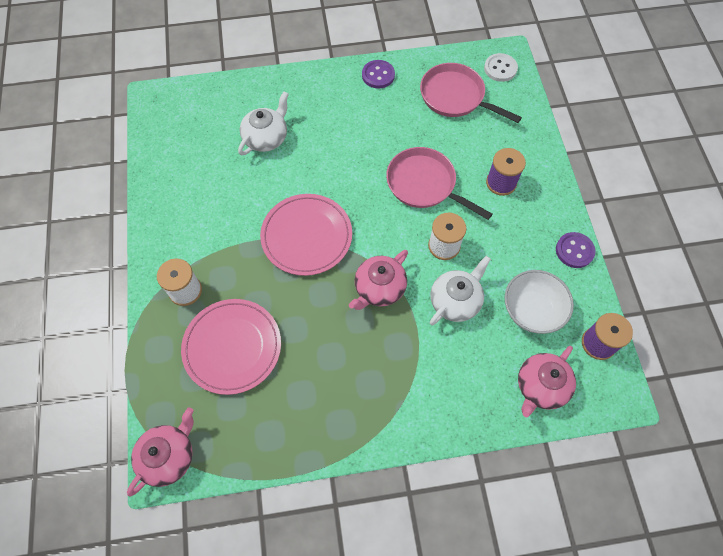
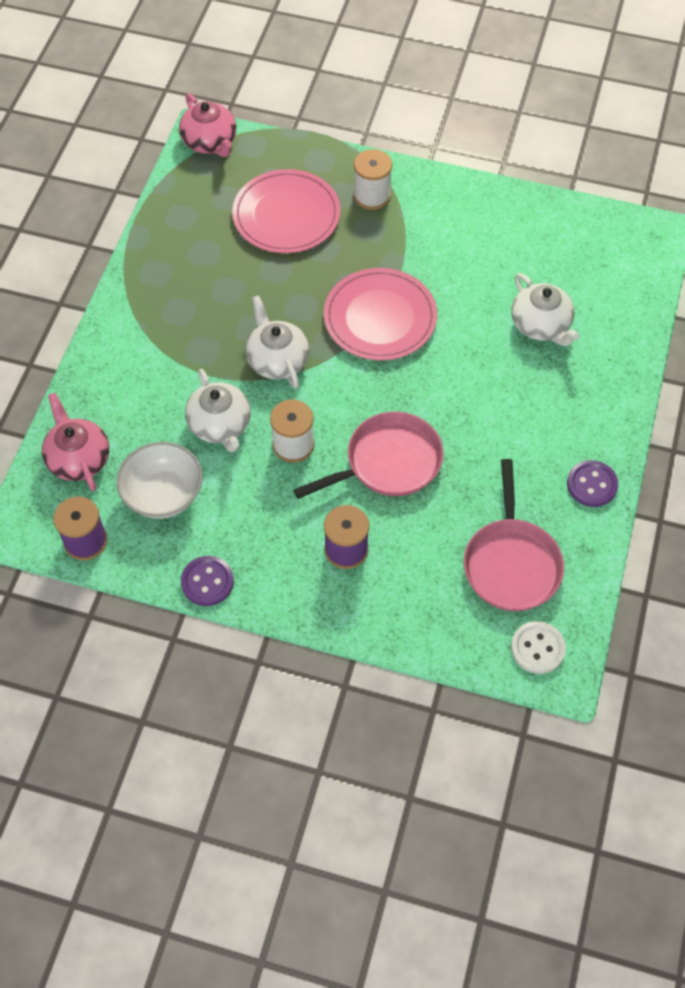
camera: 115 degrees right, 5 degrees down
pink teapot [349,250,408,310] -> white teapot [246,295,309,389]
pink pan [420,63,522,123] -> pink pan turned 120 degrees clockwise [464,459,564,611]

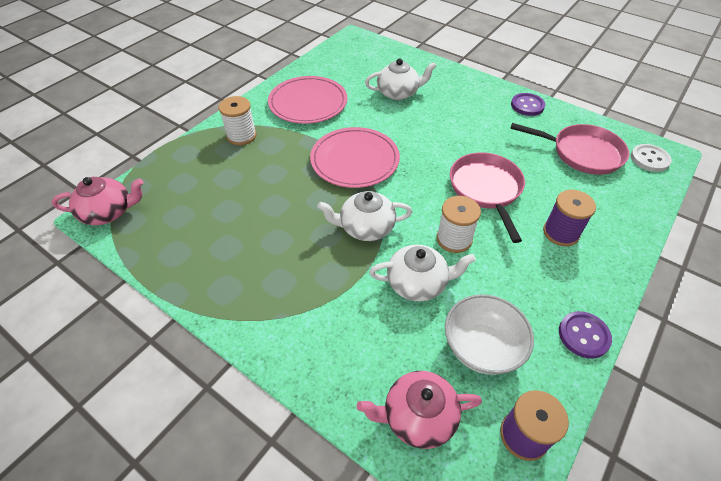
camera: 70 degrees left, 10 degrees down
pink plate [232,169,341,253] -> pink plate moved to [268,76,347,124]

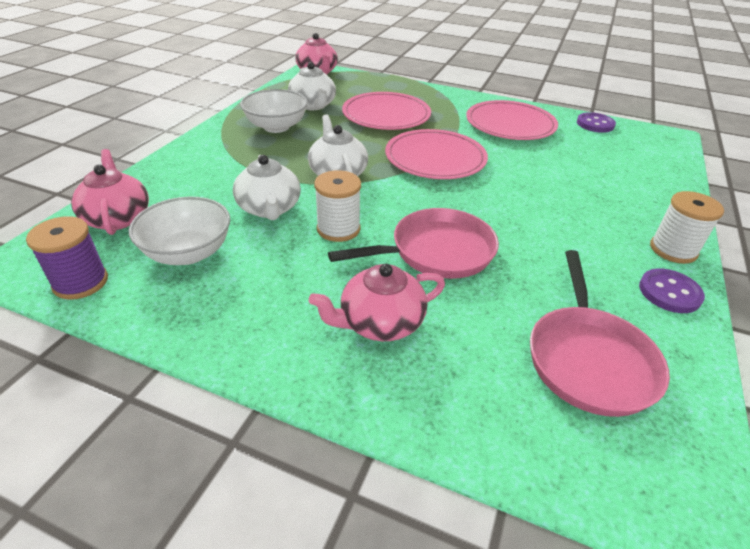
camera: 75 degrees right, 10 degrees down
white spool [219,96,256,145] -> white spool moved to [650,191,724,264]
white teapot [365,58,436,100] -> white teapot moved to [288,62,336,110]
purple spool [543,190,596,246] -> pink teapot [309,264,445,341]
purple button [559,311,612,359] -> purple button moved to [577,112,616,133]
white button [631,144,672,172] -> none
none -> white bowl [240,89,308,133]
none -> pink plate [342,92,431,130]

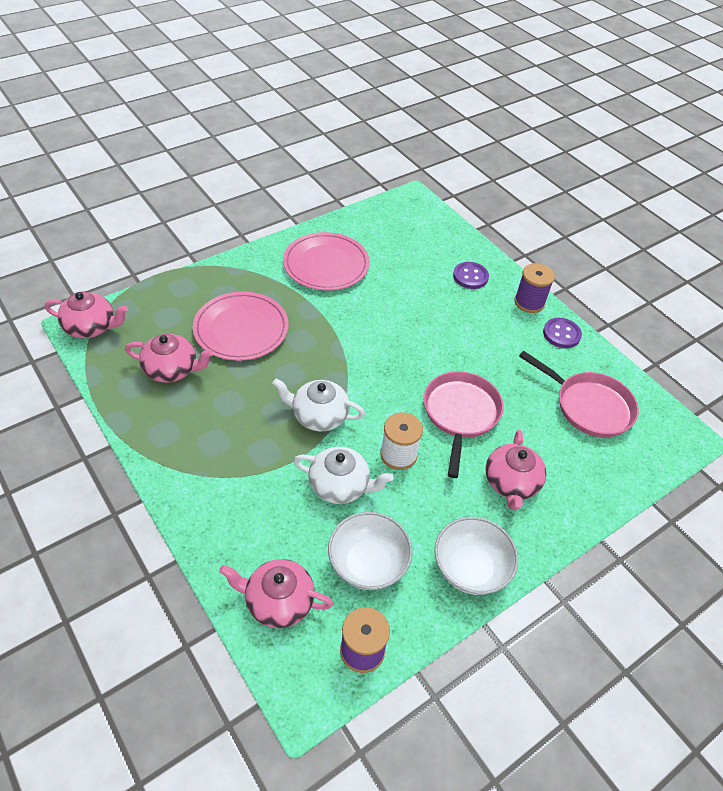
camera: 60 degrees left, 10 degrees up
white bowl [240,89,308,133] -> white bowl moved to [434,517,518,595]
white teapot [288,62,336,110] -> pink teapot [125,334,213,383]
pink plate [385,129,488,179] -> none
purple button [577,112,616,133] -> purple button moved to [453,262,489,289]
white spool [650,191,724,264] -> purple spool [514,263,555,313]

